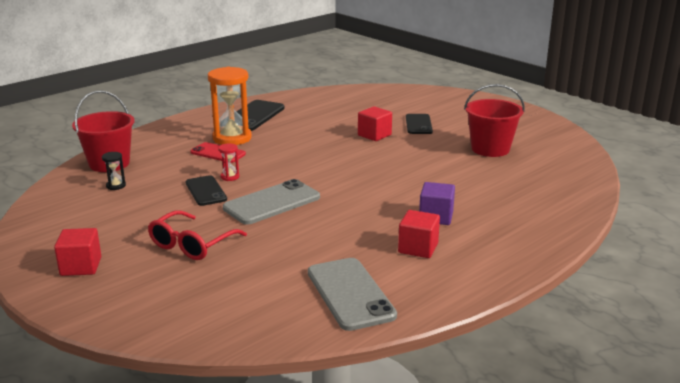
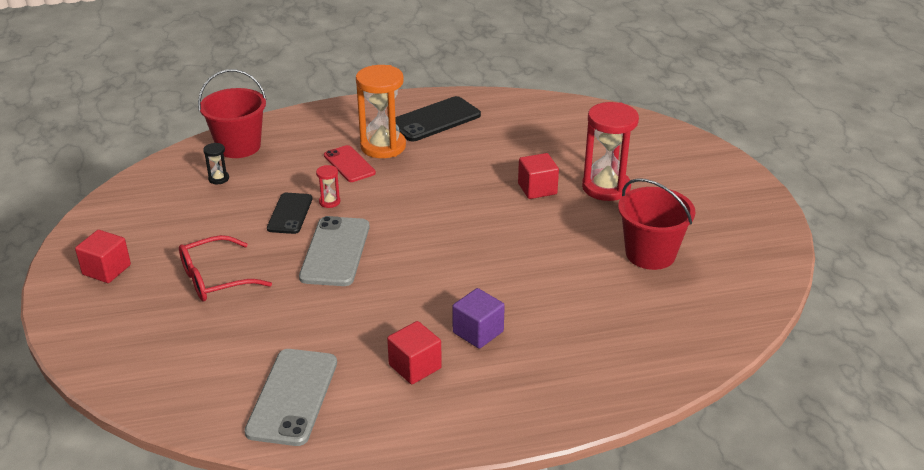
camera: 30 degrees right, 10 degrees up
grey phone [223,179,320,225] -> grey phone turned 75 degrees counterclockwise [299,216,370,286]
black phone [406,114,433,134] -> red hourglass [582,102,639,201]

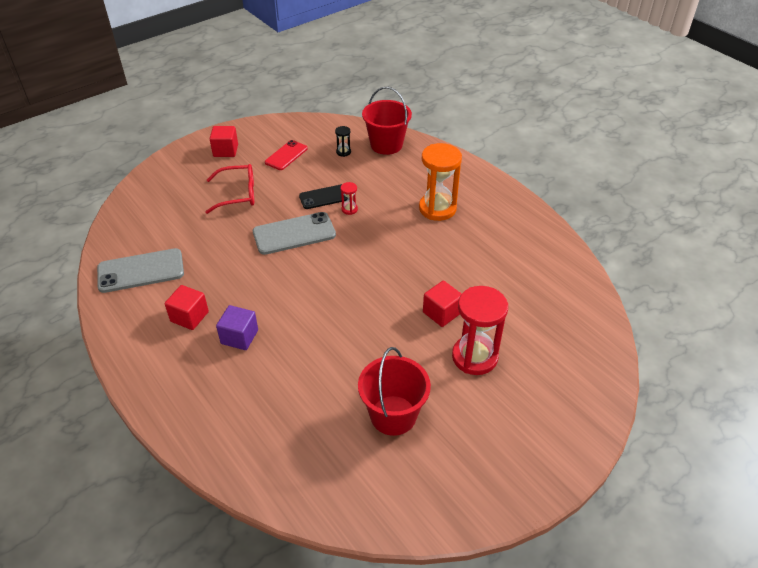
camera: 65 degrees right, 10 degrees up
red glasses [179,235,272,301] -> red glasses turned 135 degrees clockwise [205,164,254,214]
red phone [324,145,376,182] -> red phone moved to [265,140,308,170]
black phone [395,96,481,141] -> none

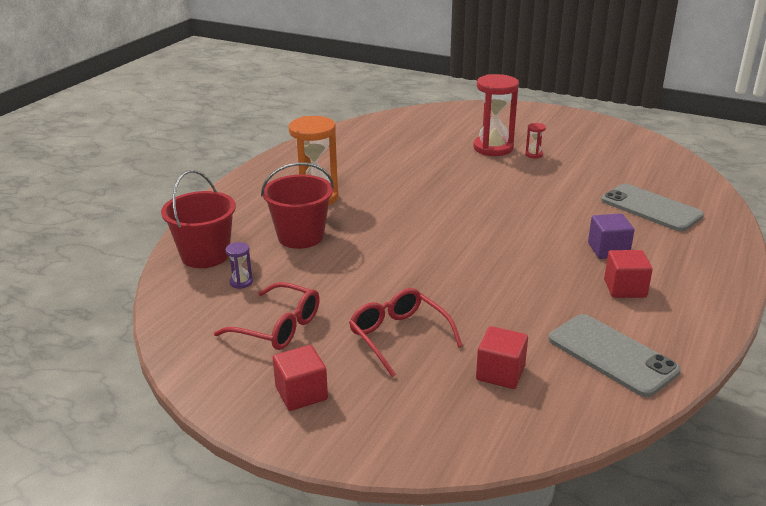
camera: 115 degrees left, 15 degrees down
grey phone [253,212,336,255] -> grey phone moved to [601,184,704,231]
red phone [265,140,308,170] -> red glasses [214,282,320,350]
black phone [299,184,348,209] -> none
black hourglass [335,126,351,157] -> purple hourglass [226,242,253,289]
red hourglass [340,182,358,215] -> red hourglass moved to [525,123,546,159]
red bucket [358,347,431,436] -> red bucket moved to [261,163,334,249]
red cube [423,281,462,327] -> red cube moved to [476,326,528,389]

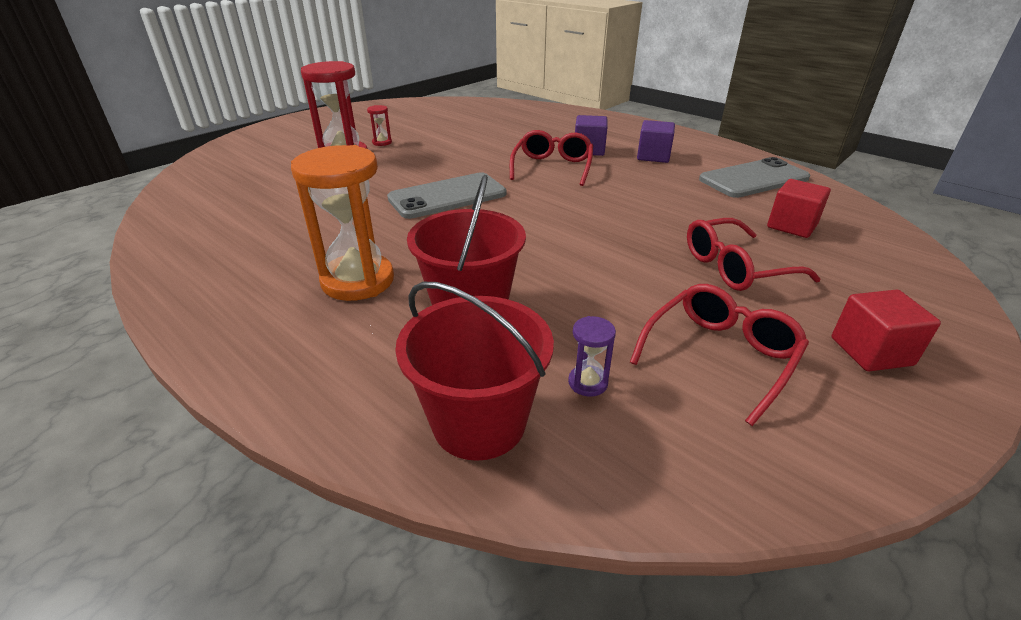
camera: 75 degrees left, 5 degrees up
grey phone [601,184,704,231] -> grey phone moved to [387,172,506,219]
red cube [604,250,653,298] -> purple cube [637,120,675,163]
none -> red glasses [510,130,593,186]

